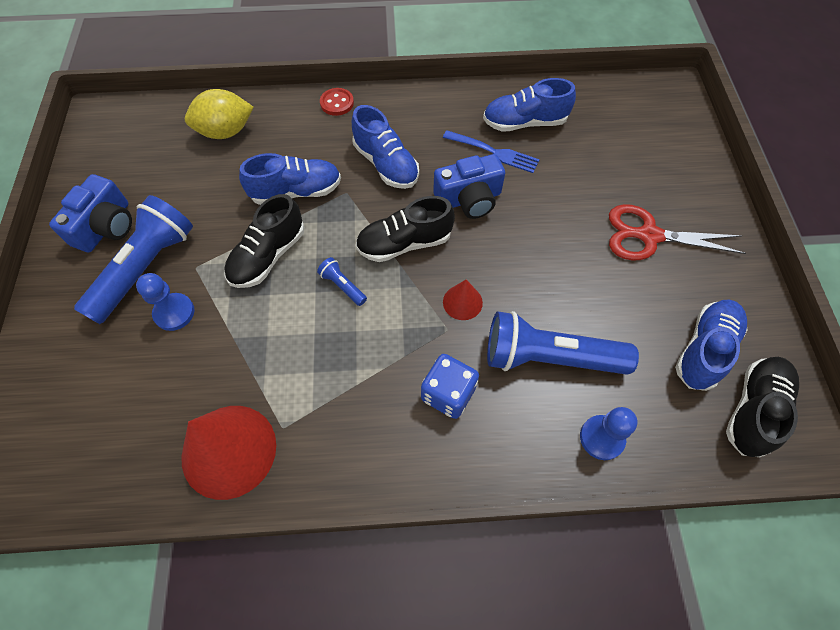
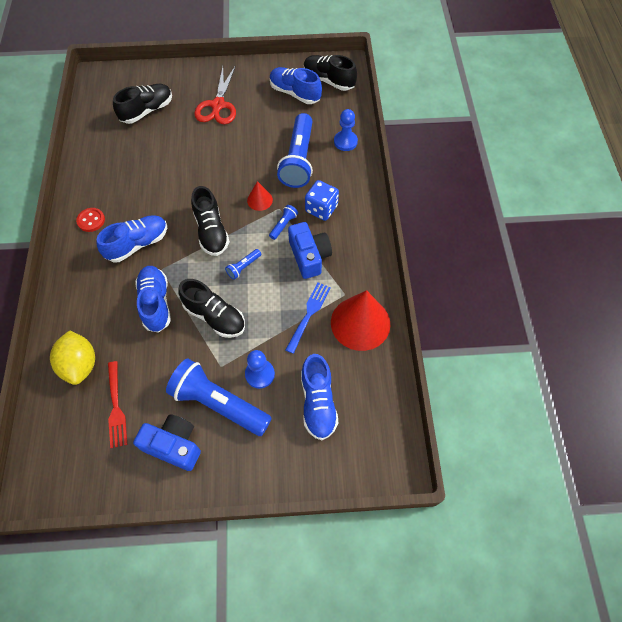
camera: 90 degrees left, 0 degrees up
red button [320,88,354,116] -> red button moved to [76,208,105,232]
blue camera [433,154,505,219] -> blue camera moved to [288,222,332,279]
blue fork [443,130,540,173] -> blue fork moved to [285,282,331,354]
blue shoe [483,78,576,132] -> blue shoe moved to [301,354,338,440]
none -> red fork [108,361,127,448]
none -> black shoe [113,84,172,124]
none -> blue flashlight [269,205,298,240]

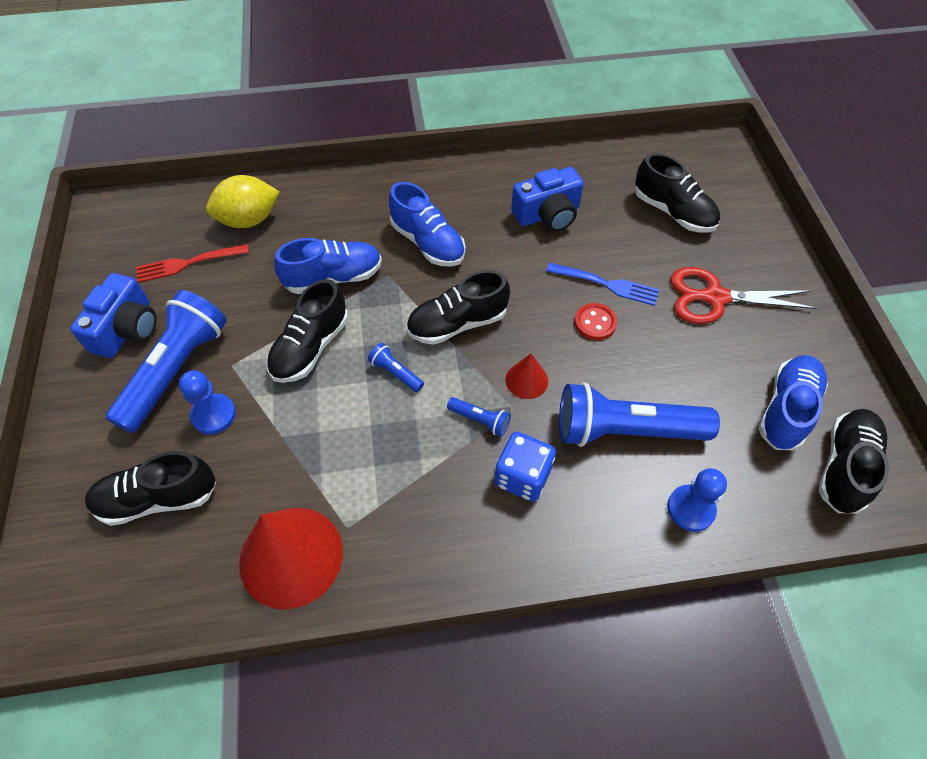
camera: 85 degrees right, 5 degrees down
red button [76,208,105,232] -> red button moved to [574,303,617,340]
blue fork [285,282,331,354] -> blue fork moved to [546,263,659,306]
blue camera [288,222,332,279] -> blue camera moved to [511,167,584,232]
blue shoe [301,354,338,440] -> black shoe [85,451,216,526]

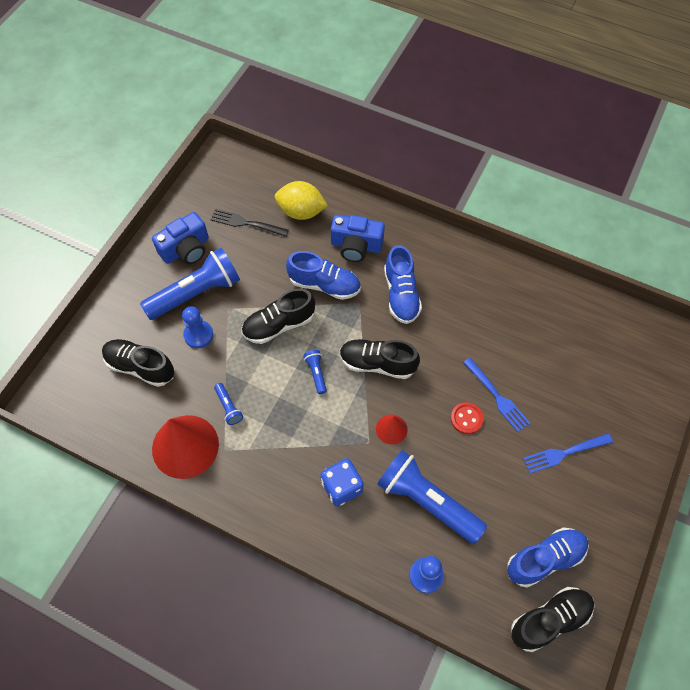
camera: 35 degrees right, 5 degrees up
red fork [136,244,249,283] -> black fork [210,209,289,237]
blue flashlight [447,397,511,437] -> blue flashlight moved to [214,383,243,425]
blue camera [511,167,584,232] -> blue camera moved to [331,215,385,262]
black shoe [635,153,720,232] -> none
red scissors [670,267,817,324] -> blue fork [523,433,613,473]

